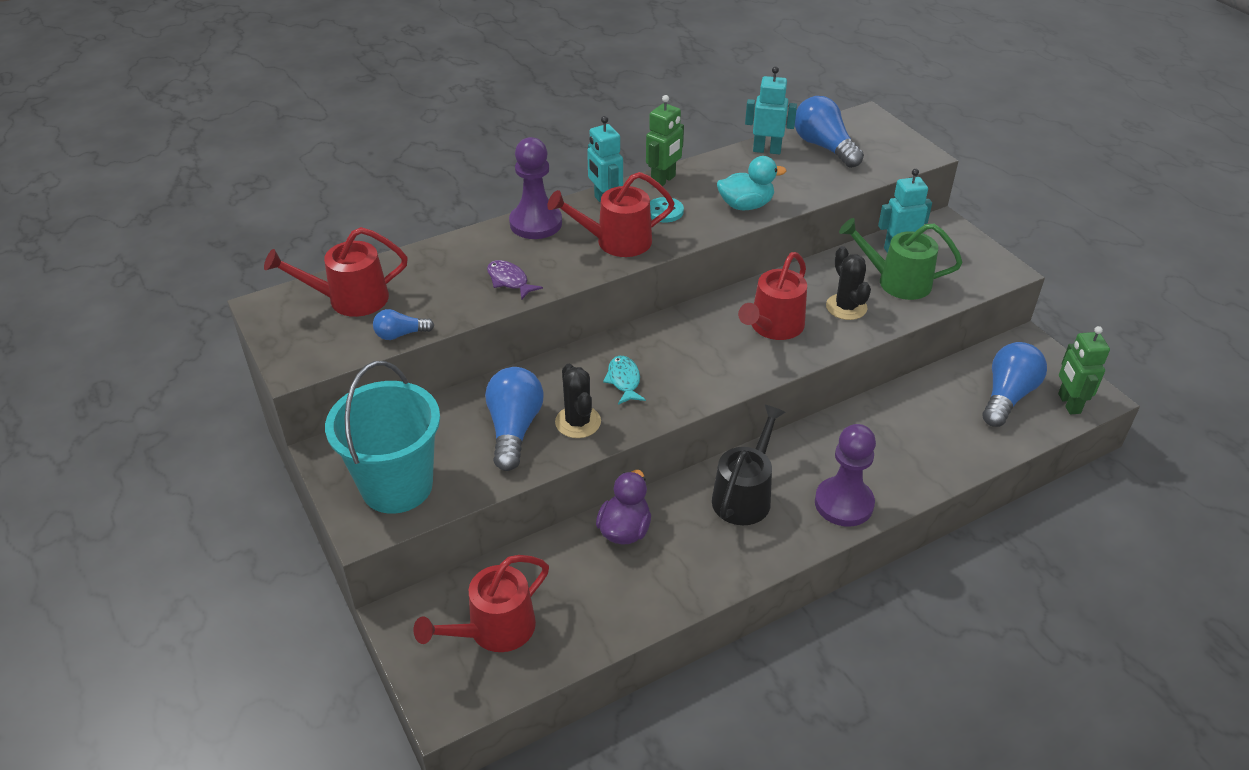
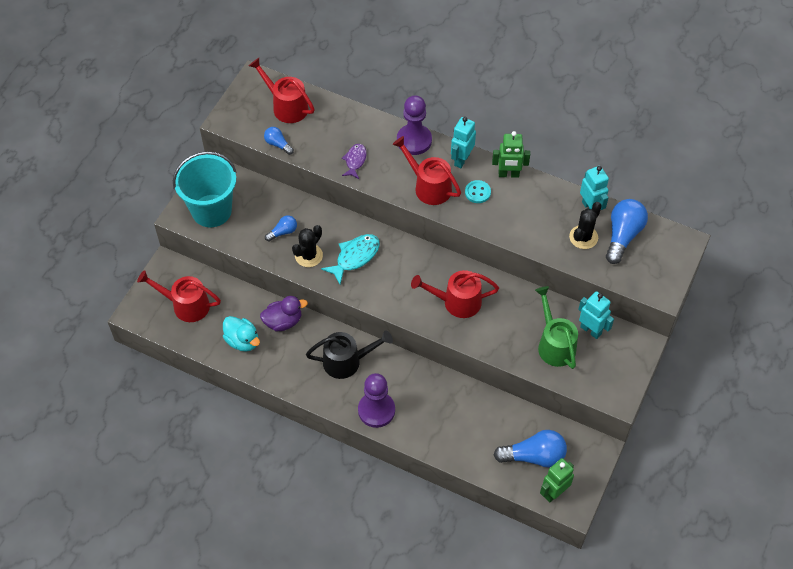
camera: 55 degrees right, 15 degrees up
blue light bulb [485,367,544,471] -> blue light bulb [265,215,297,241], size x0.53
turquoise fish [603,356,646,405] -> turquoise fish [321,234,380,284], size x1.54
turquoise duck [717,156,786,210] -> turquoise duck moved to [223,316,260,352]
black cactus [826,246,871,320] -> black cactus moved to [569,202,602,249]

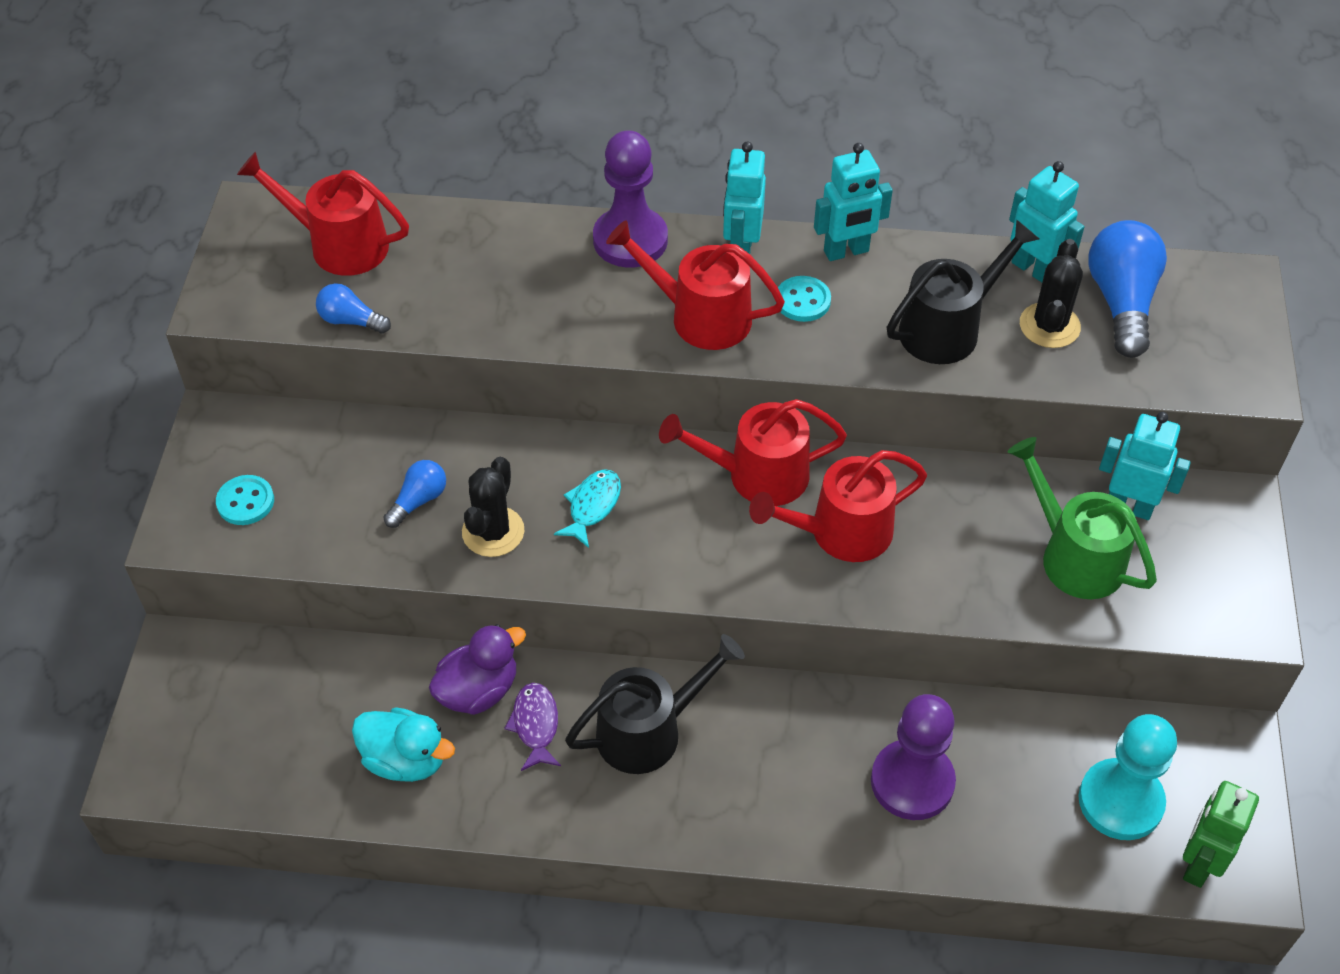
camera: 20 degrees left, 5 degrees down
red watering can [137,270,221,322] -> red watering can moved to [659,399,847,506]
turquoise bucket [173,151,237,227] -> turquoise button [216,475,274,525]
turquoise fish [321,234,380,284] -> turquoise fish [554,469,621,548], size x0.65
purple fish [342,144,367,179] -> purple fish moved to [504,683,561,771]
purple pawn [358,373,395,428] -> purple pawn moved to [871,694,956,820]
green robot [492,131,530,178] -> turquoise robot [814,143,893,261]
blue light bulb [493,430,567,468] -> turquoise pawn [1078,714,1177,840]
none -> black watering can [887,219,1039,364]

